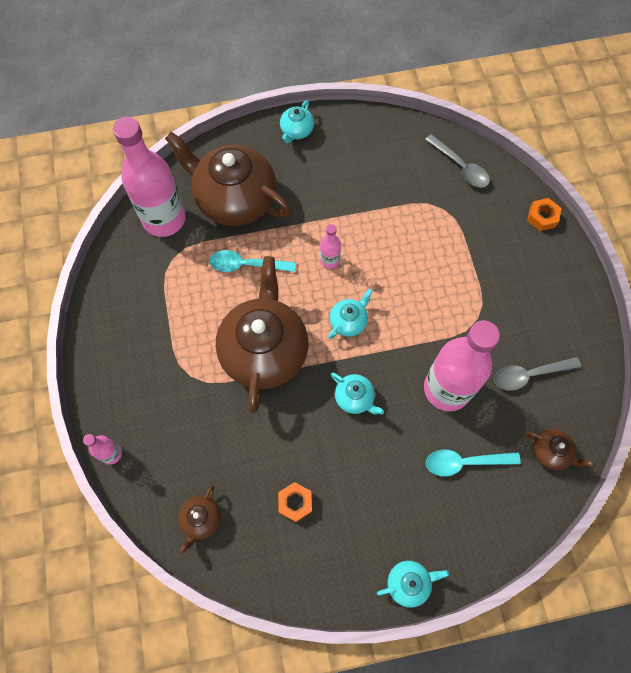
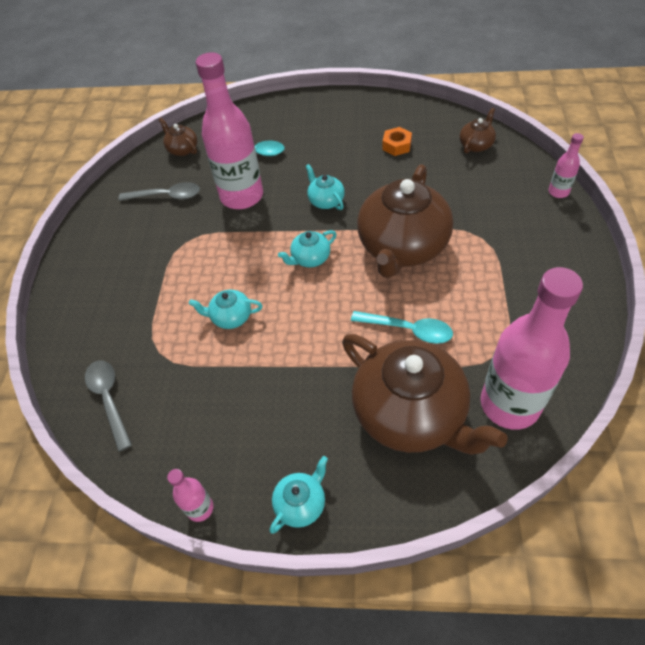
camera: 160 degrees left, 15 degrees down
pink bottle [320,224,341,269] -> pink bottle moved to [167,469,213,522]
turquoise teapot [377,561,449,608] -> turquoise teapot moved to [189,290,263,329]
orange nut [527,198,561,231] -> none

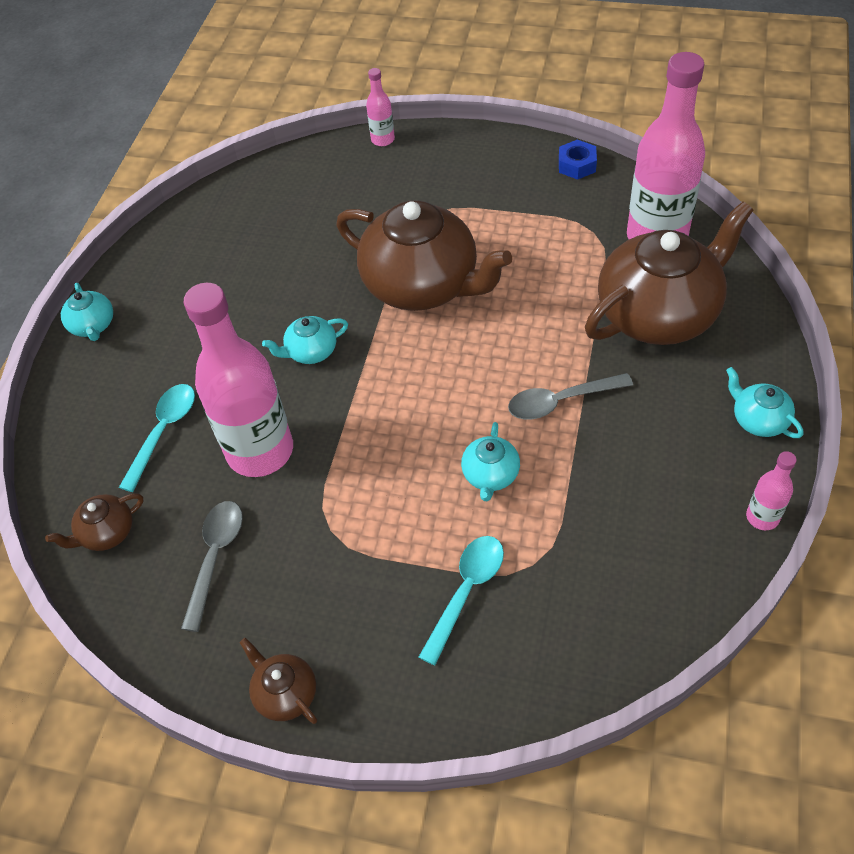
camera: 80 degrees left, 0 degrees up
grey spoon [85,360,132,452] -> grey spoon moved to [508,373,633,420]
turquoise teapot [278,230,337,267] -> turquoise teapot moved to [61,283,113,341]
turquoise spoon [351,311,453,344] -> turquoise spoon moved to [419,536,504,665]
orange nut [382,127,412,156] -> none
brown teapot [460,108,496,153] -> brown teapot moved to [240,638,317,724]
none -> blue nut [559,140,597,180]

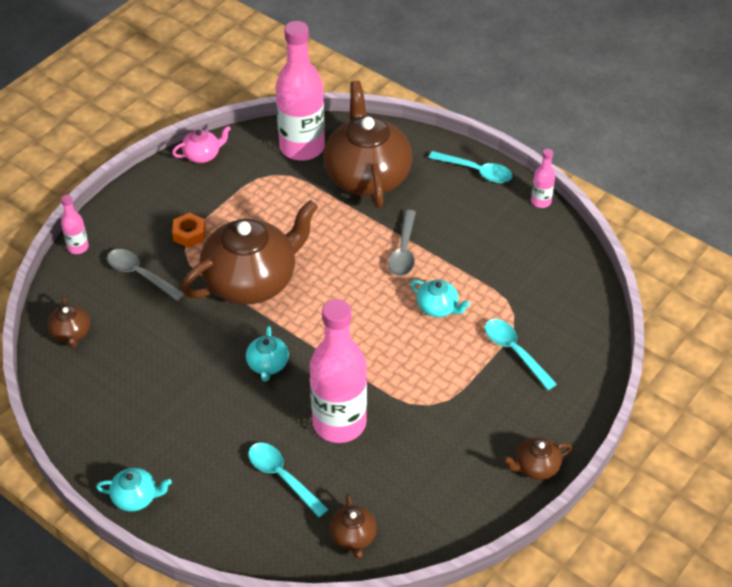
camera: 70 degrees left, 5 degrees down
grey spoon [181,501,243,632] -> grey spoon moved to [107,249,184,301]
blue nut [559,140,597,180] -> pink teapot [172,126,231,163]
turquoise teapot [726,367,803,438] -> turquoise spoon [429,151,513,183]
none -> brown teapot [47,296,90,348]
none -> orange nut [172,213,206,248]

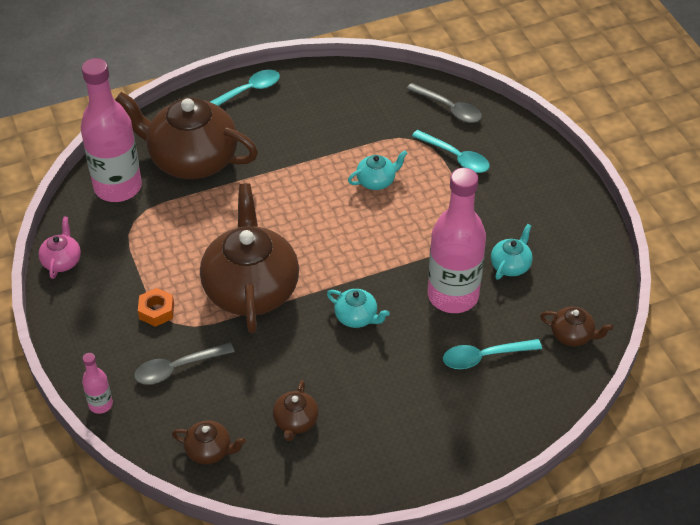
camera: 60 degrees left, 0 degrees up
turquoise teapot [96,468,172,512] -> turquoise teapot moved to [491,224,533,280]
grey spoon [388,210,416,276] -> grey spoon moved to [406,83,482,123]
turquoise spoon [485,319,557,390] -> turquoise spoon turned 135 degrees counterclockwise [412,130,490,173]
brown teapot [503,437,572,480] -> brown teapot moved to [273,380,319,441]
pink bottle [531,149,555,208] -> none

